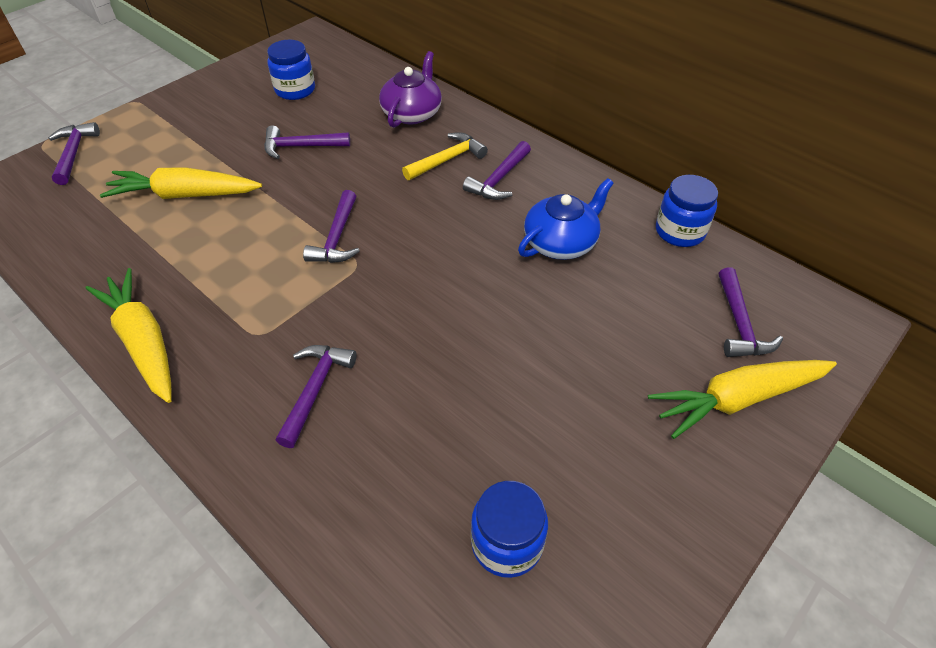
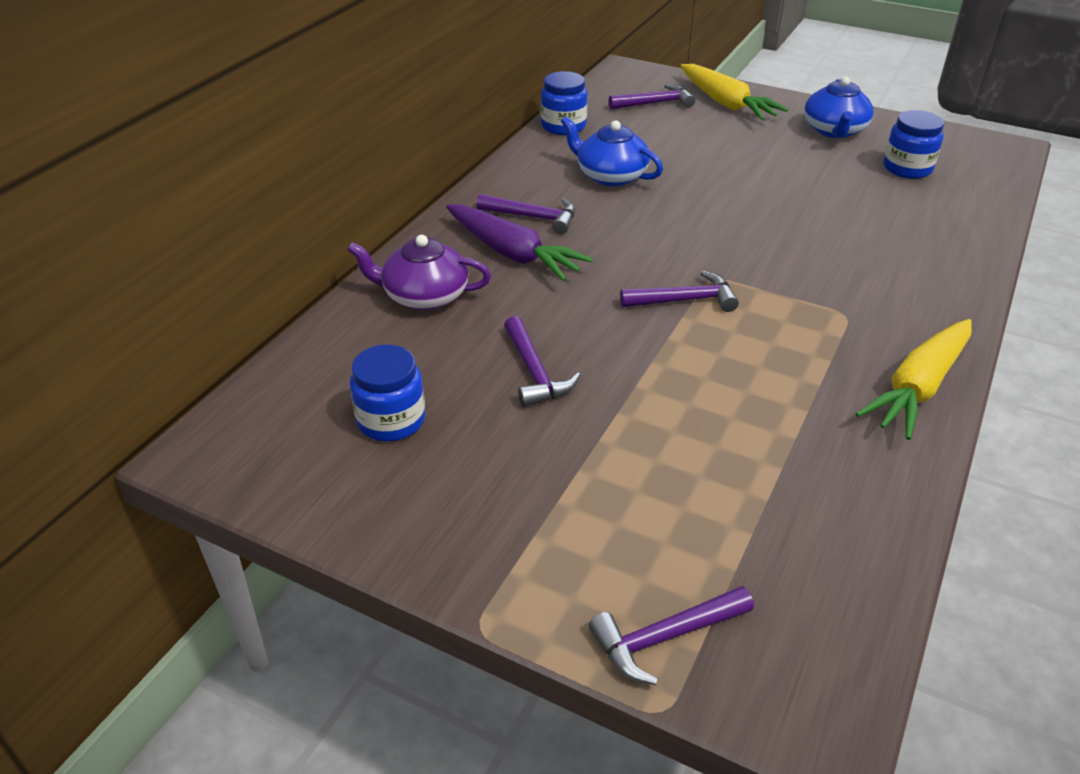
camera: 105 degrees left, 10 degrees down
yellow carrot [100,168,262,199] -> none
purple hammer [276,345,357,448] -> none
yellow hammer [402,132,488,180] -> purple carrot [446,204,593,281]
none -> blue teapot [804,76,874,138]

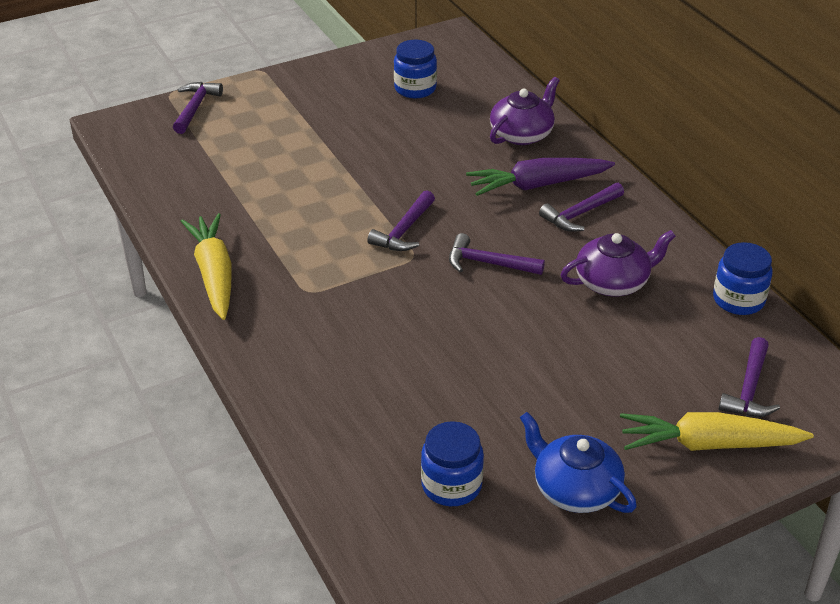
camera: 125 degrees right, 0 degrees up
purple hammer [504,316,580,407] -> purple hammer moved to [449,233,545,275]
blue teapot [561,116,663,186] -> purple teapot [561,230,676,296]

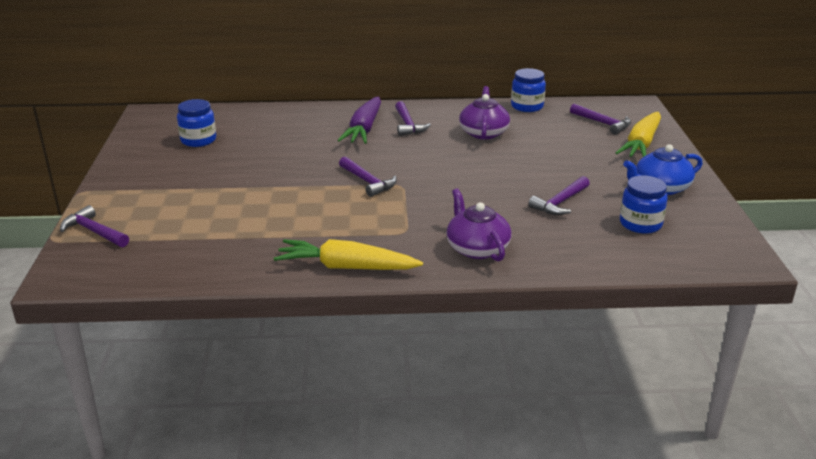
camera: 65 degrees left, 10 degrees down
purple hammer [449,233,545,275] -> purple hammer moved to [528,176,590,215]
purple teapot [490,77,560,145] -> purple teapot moved to [446,188,512,262]

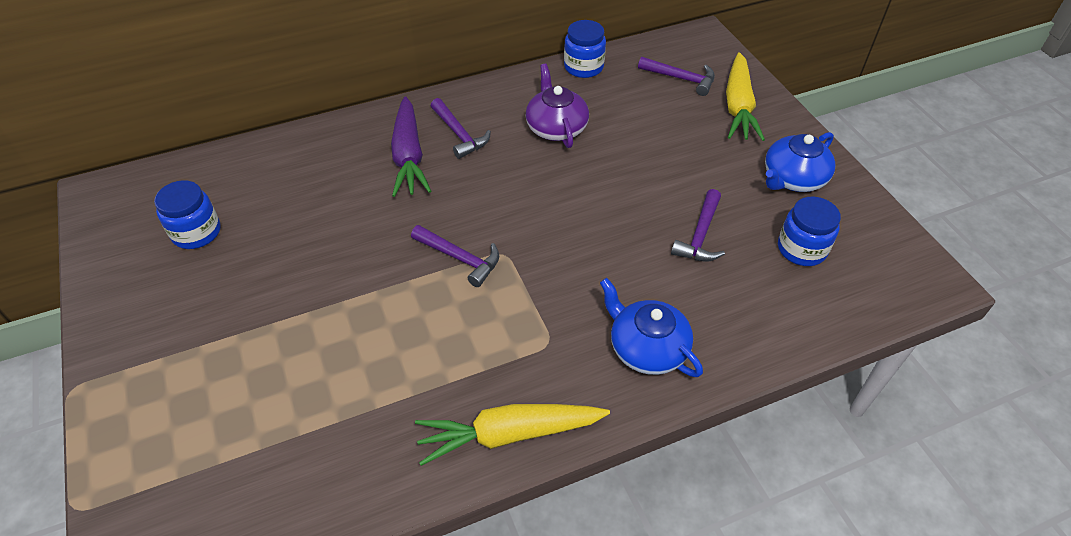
camera: 20 degrees left, 20 degrees up
purple hammer [60,205,129,247] -> none
purple teapot [446,188,512,262] -> blue teapot [600,278,703,377]

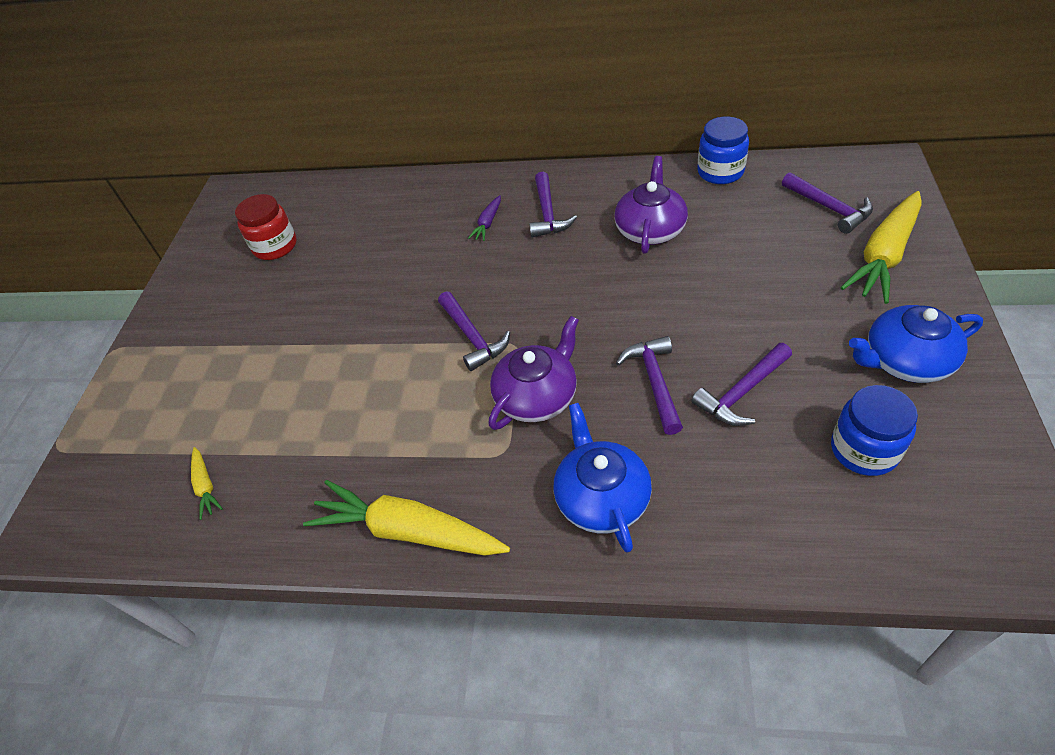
camera: 35 degrees right, 0 degrees up
blue jar [154,180,220,249] -> red jar [235,194,297,260]
purple carrot [391,96,431,197] -> purple carrot [468,195,501,241], size x0.46
none -> yellow carrot [191,447,223,520]
none -> purple teapot [488,316,579,430]
none -> purple hammer [616,336,683,435]

